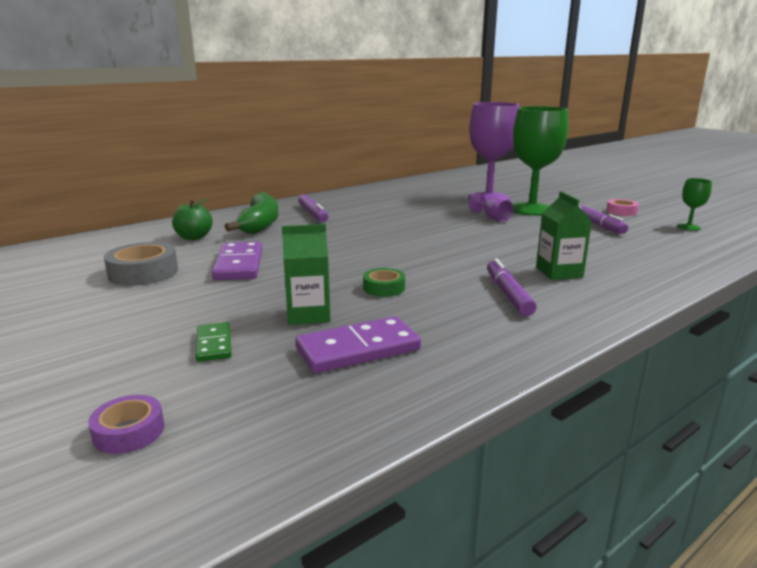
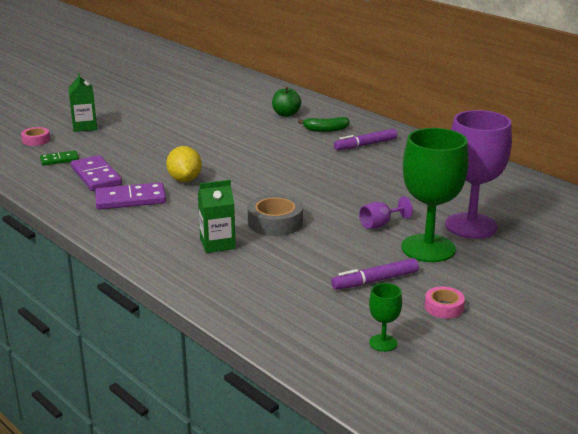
camera: 85 degrees right, 5 degrees up
purple tape [88,395,164,454] -> pink tape [21,127,50,146]
grey tape [104,242,178,286] -> grey tape moved to [247,194,303,236]
green domino [196,322,232,362] -> green domino moved to [40,151,79,166]
purple domino [212,242,262,280] -> purple domino moved to [95,182,166,210]
green banana [225,192,279,234] -> green banana [298,117,350,132], size x0.60
green carton [282,224,331,325] -> green carton moved to [68,73,97,132]
green tape [363,268,405,297] -> yellow lemon [166,146,202,182]
purple marker [487,258,537,316] -> none

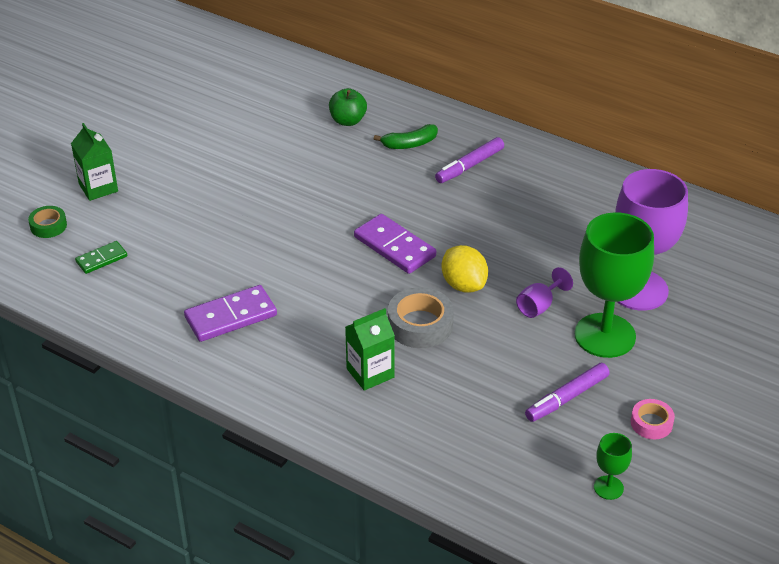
camera: 15 degrees left, 15 degrees up
pink tape [21,127,50,146] -> green tape [28,206,67,238]
purple domino [71,155,122,191] -> purple domino moved to [354,214,436,274]
yellow lemon [166,146,202,182] -> yellow lemon moved to [441,245,488,292]

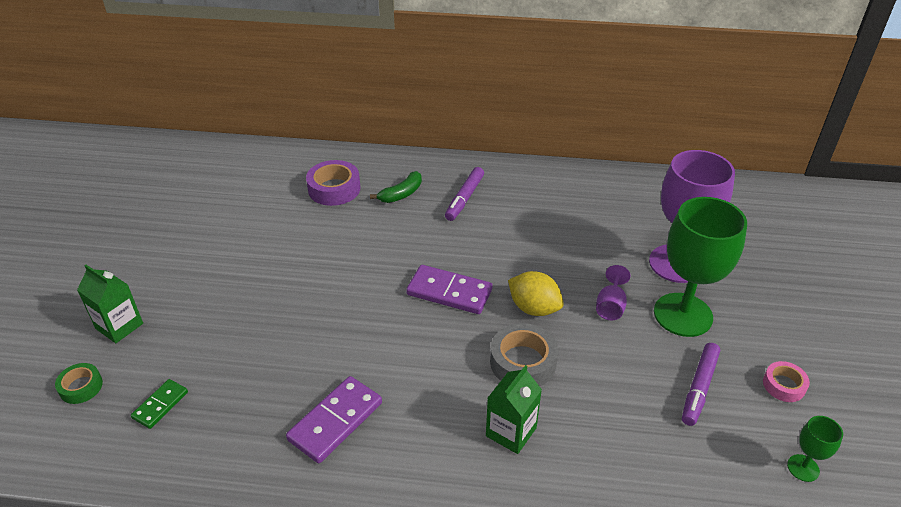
camera: 25 degrees left, 0 degrees up
green apple [329,88,367,126] -> purple tape [306,160,361,206]

